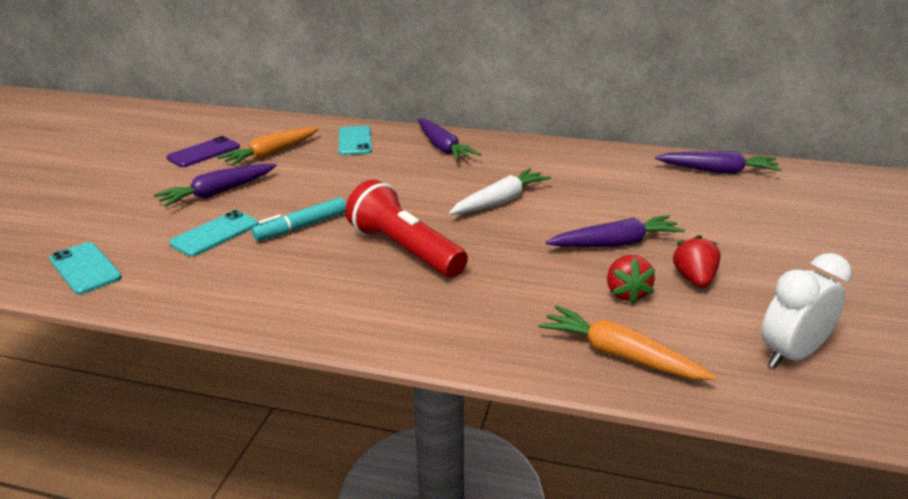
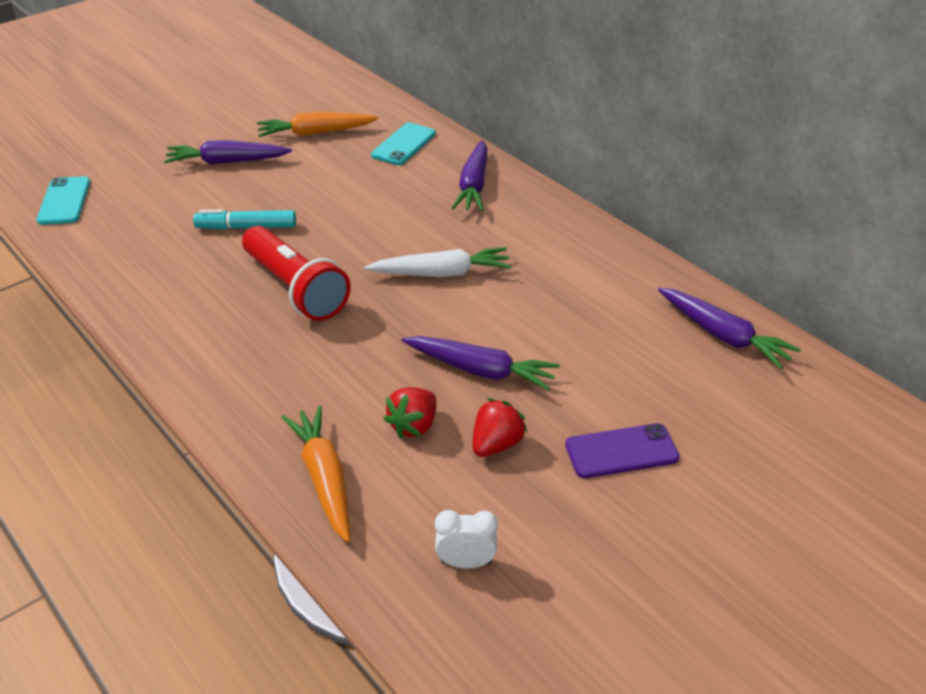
camera: 35 degrees right, 10 degrees up
purple phone [166,136,240,167] -> purple phone moved to [565,423,680,478]
turquoise phone [169,210,259,257] -> none
red flashlight [345,179,468,278] -> red flashlight turned 150 degrees clockwise [242,226,351,321]
white clock [761,253,852,368] -> white clock [435,510,498,568], size x0.63

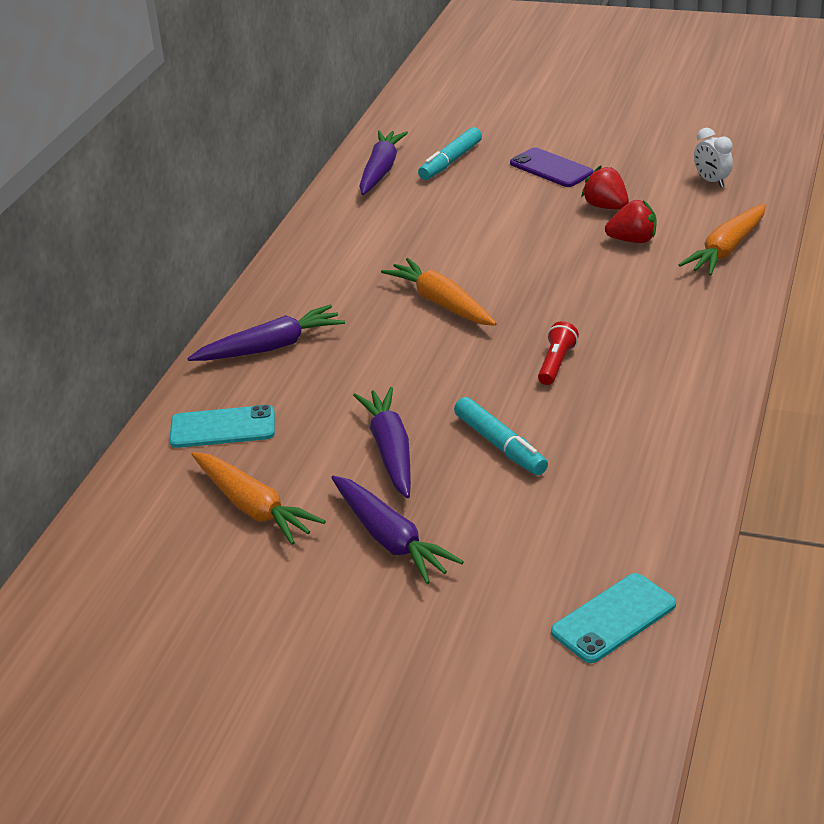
camera: 120 degrees left, 5 degrees down
red flashlight [242,226,351,321] -> red flashlight [538,321,579,385], size x0.47
white carrot [364,247,512,277] -> orange carrot [381,258,497,326]
purple carrot [402,336,560,391] -> purple carrot moved to [353,387,411,498]
red strawberry [473,398,528,457] -> red strawberry turned 45 degrees clockwise [581,166,629,210]
none -> turquoise marker [418,127,482,180]

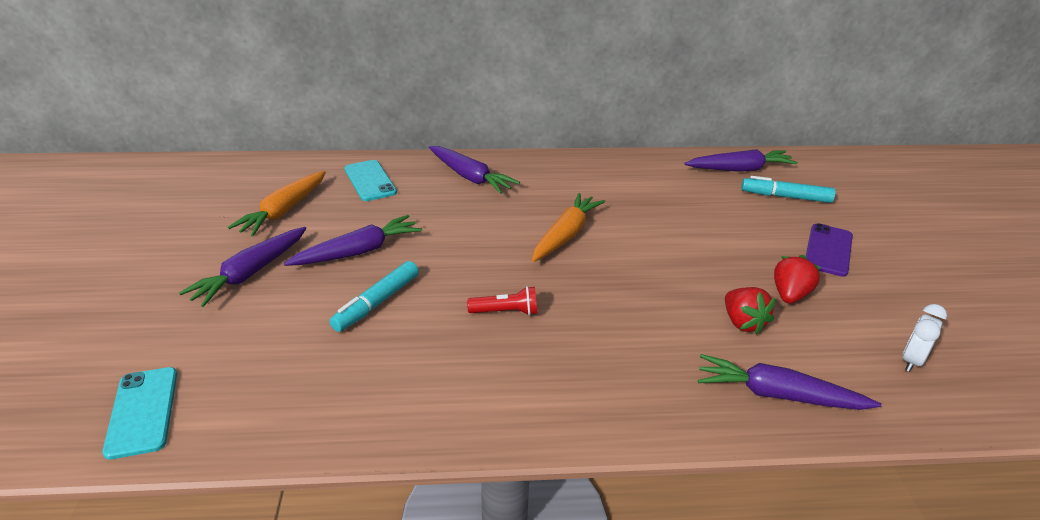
camera: 65 degrees right, 0 degrees up
turquoise phone [551,573,676,663] -> turquoise phone turned 45 degrees clockwise [102,367,177,460]
orange carrot [679,204,766,276] -> purple carrot [698,354,881,410]

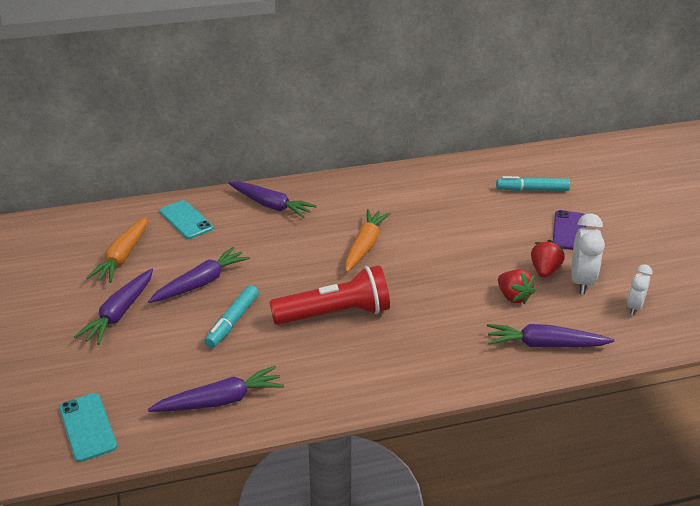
camera: 10 degrees left, 0 degrees up
red flashlight [467,286,537,316] -> red flashlight [270,265,390,325], size x2.15
purple carrot [684,149,798,172] -> purple carrot moved to [148,366,284,412]
none -> white clock [571,213,605,294]

